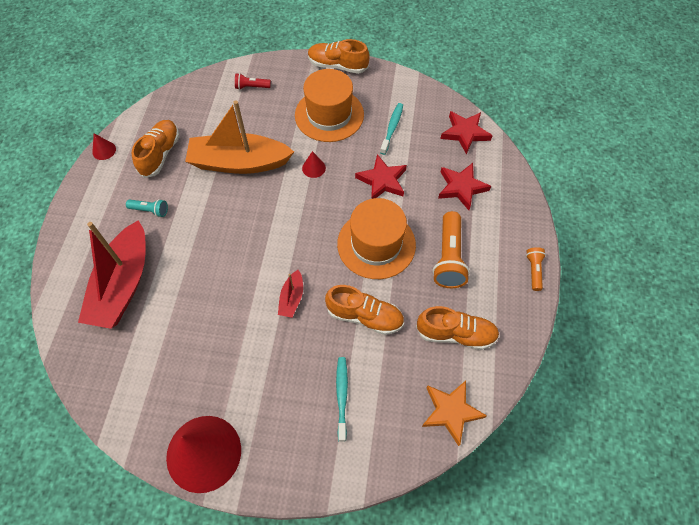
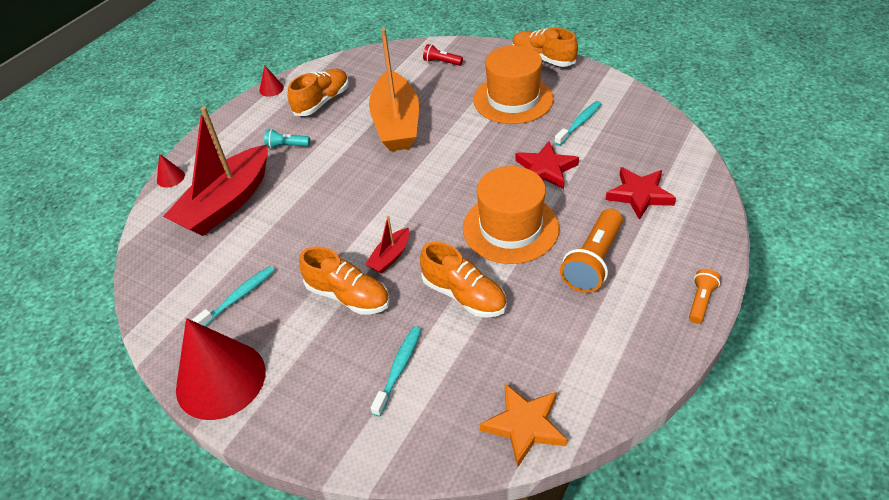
camera: 25 degrees right, 15 degrees down
turquoise flashlight [126,199,168,217] -> turquoise flashlight turned 150 degrees clockwise [264,129,310,149]
orange boat [185,100,294,174] -> orange boat turned 120 degrees counterclockwise [369,28,419,151]
red cone [302,151,326,178] -> red cone moved to [157,153,185,187]
orange shoe [416,306,499,350] -> orange shoe moved to [299,246,390,315]
red star [440,111,493,154] -> none
none -> turquoise toothbrush [192,266,275,327]

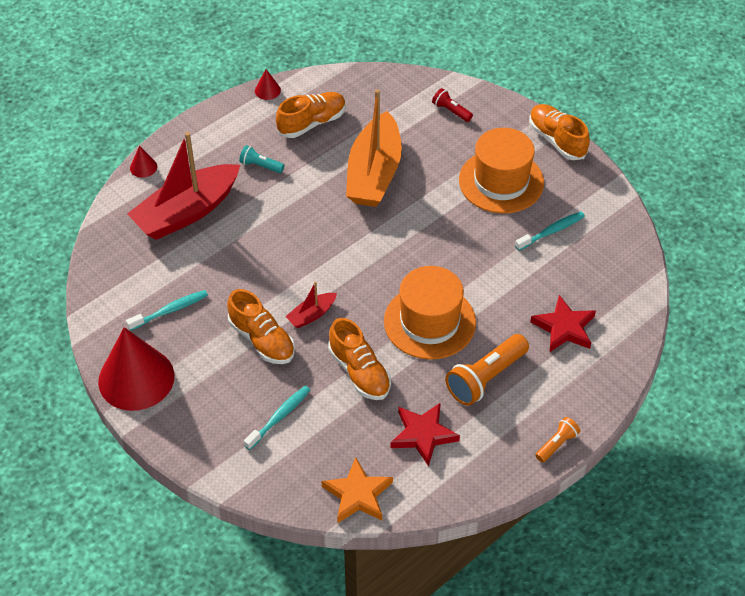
camera: 15 degrees right, 5 degrees up
red star [515,141,579,189] -> red star moved to [390,402,460,467]

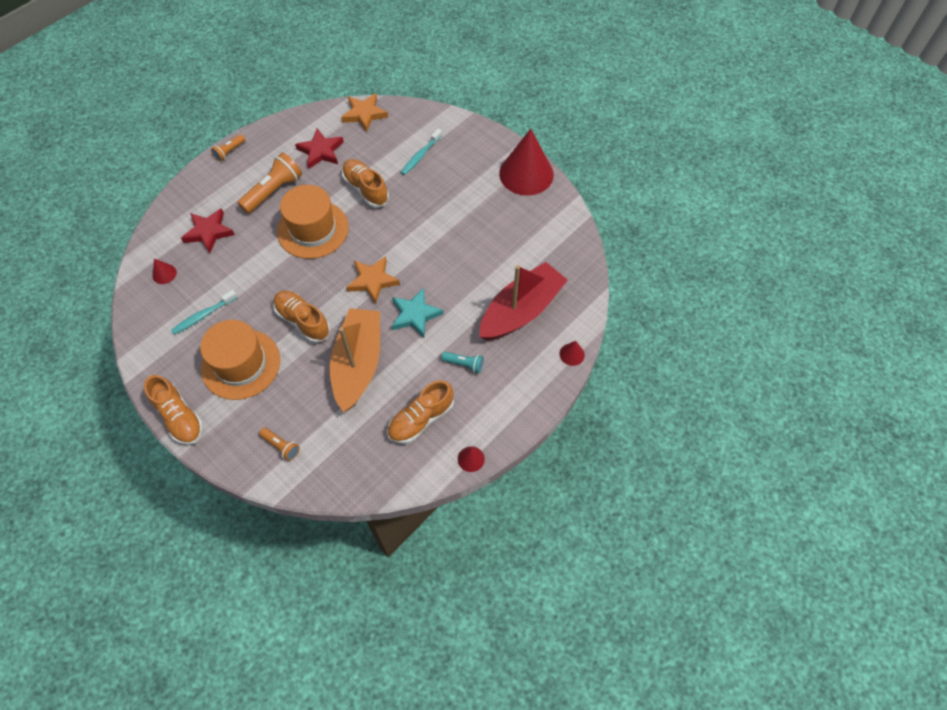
camera: 175 degrees right, 10 degrees up
turquoise toothbrush [126,290,208,331] -> none
orange shoe [227,289,295,364] -> orange shoe moved to [273,291,331,343]
red boat [285,282,337,328] -> none
red flashlight [432,88,473,122] -> orange flashlight [259,428,300,461]
none -> red cone [152,258,177,284]
none -> orange star [346,256,400,304]
none -> turquoise star [391,288,444,338]

